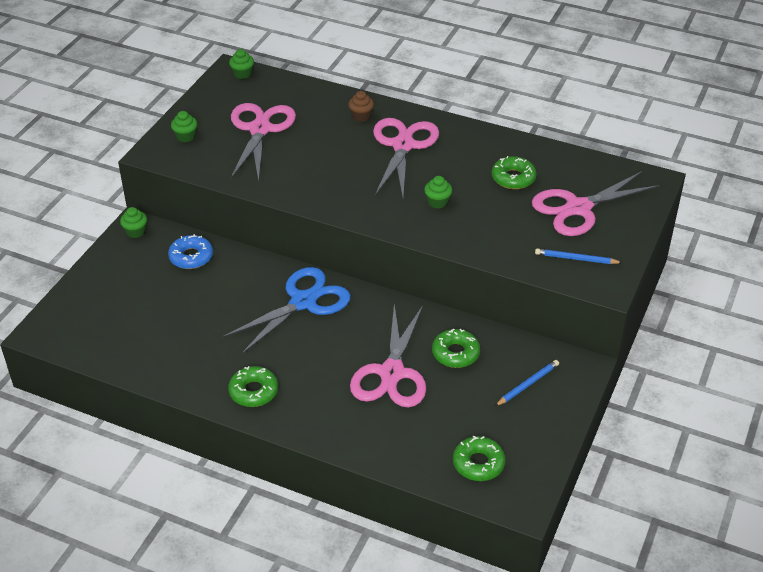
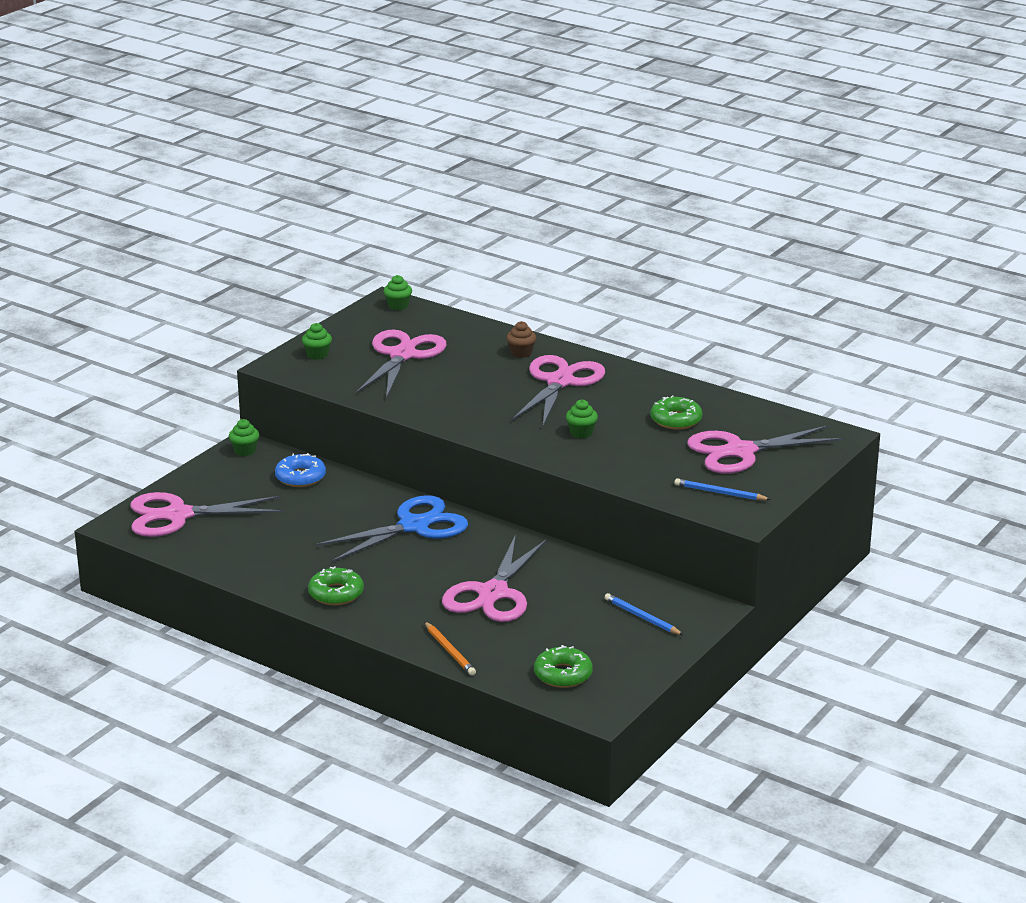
camera: 10 degrees right, 15 degrees down
green donut [432,329,480,368] -> none
blue pencil [495,360,559,406] -> blue pencil turned 105 degrees counterclockwise [604,593,683,635]
none -> pink scissors [131,492,282,537]
none -> orange pencil [424,621,476,675]

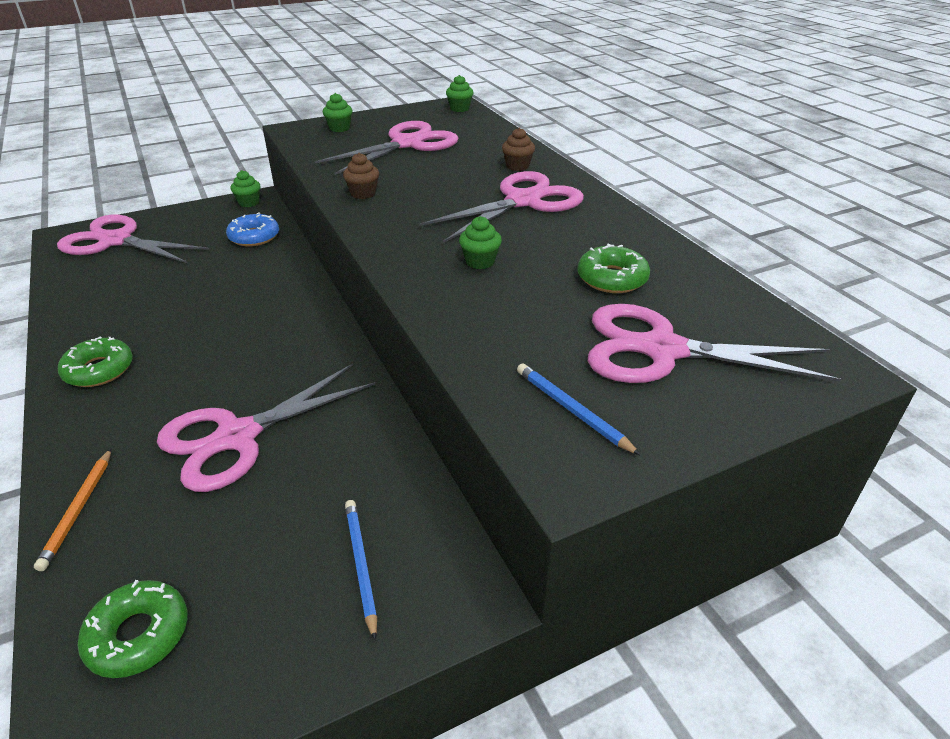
camera: 30 degrees right, 10 degrees up
blue scissors [315,495,468,562] -> none
none -> brown cupcake [343,153,379,199]

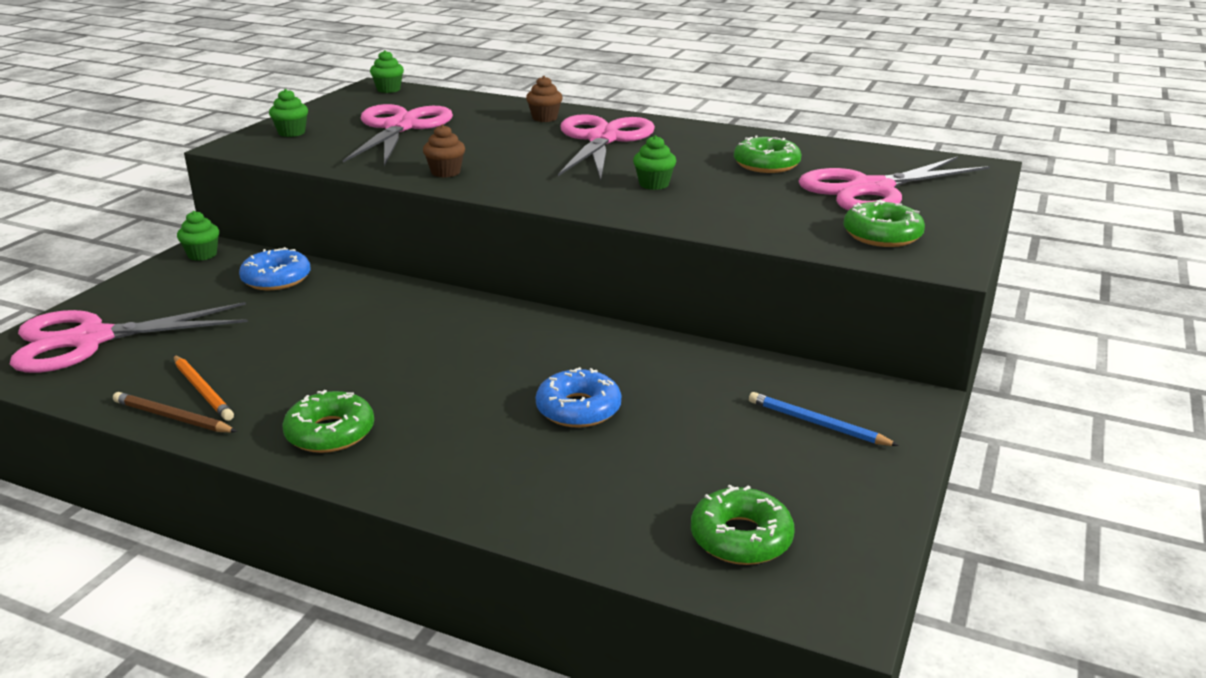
camera: 40 degrees left, 10 degrees down
orange pencil [34,449,111,571] -> orange pencil moved to [174,355,234,421]
pink scissors [157,364,375,492] -> blue donut [536,367,621,428]
blue pencil [517,363,641,456] -> green donut [844,200,925,247]
none -> brown pencil [113,392,237,433]

